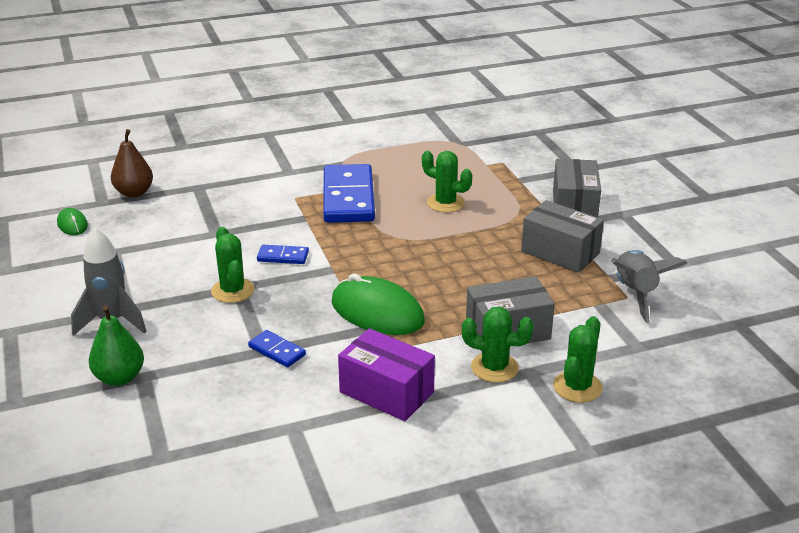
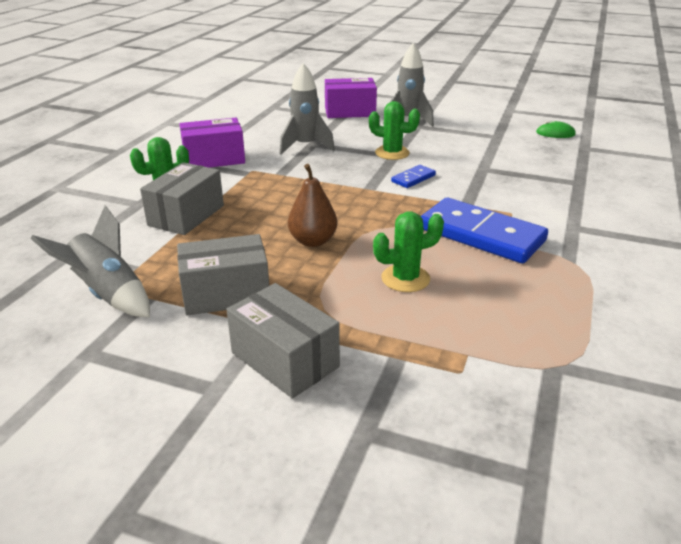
camera: 130 degrees right, 0 degrees up
green pear [89,305,144,386] -> purple box [325,78,377,118]
brown pear [111,129,153,197] -> brown pear moved to [288,164,337,247]
blue domino [248,330,306,367] -> grey rocket [280,63,335,155]
green mouse [332,273,425,335] -> none
green cactus [553,316,603,403] -> none

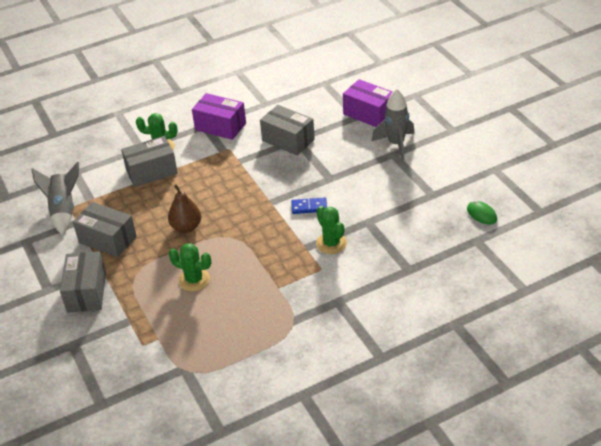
camera: 45 degrees right, 10 degrees up
grey rocket [280,63,335,155] -> grey box [260,105,315,155]
green cactus [369,101,420,160] -> green cactus moved to [316,206,347,254]
blue domino [421,198,548,263] -> none

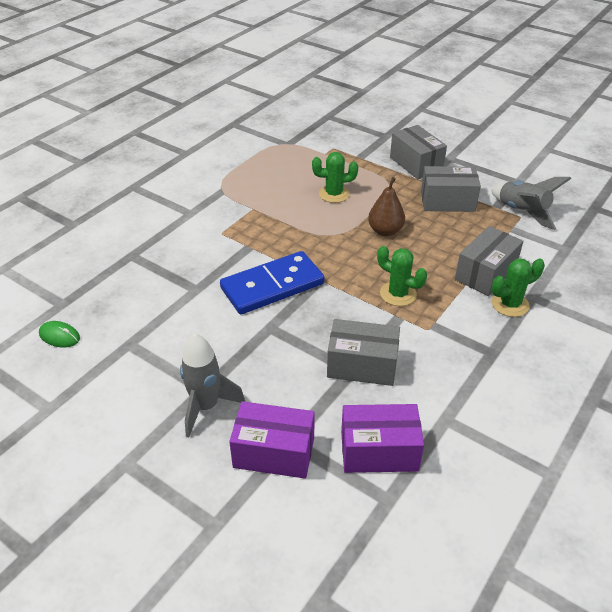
camera: 150 degrees right, 0 degrees up
purple box [192,93,246,140] -> purple box moved to [341,404,424,473]
blue domino [291,197,327,214] -> blue domino [220,251,325,314], size x2.23
green cactus [316,206,347,254] -> green cactus moved to [377,246,427,306]

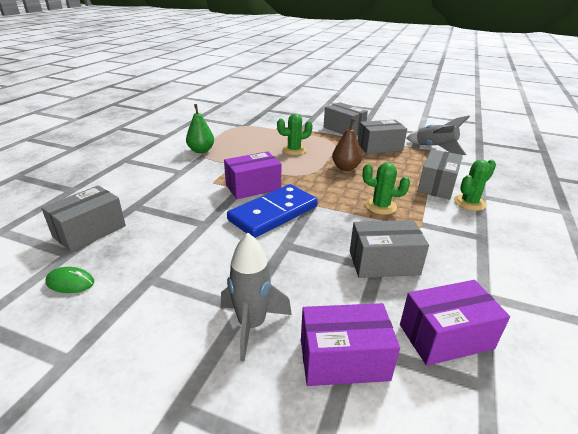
camera: 15 degrees left, 10 degrees down
none -> grey box [41,185,126,252]
none -> green pear [186,104,214,153]
none -> purple box [224,151,281,199]

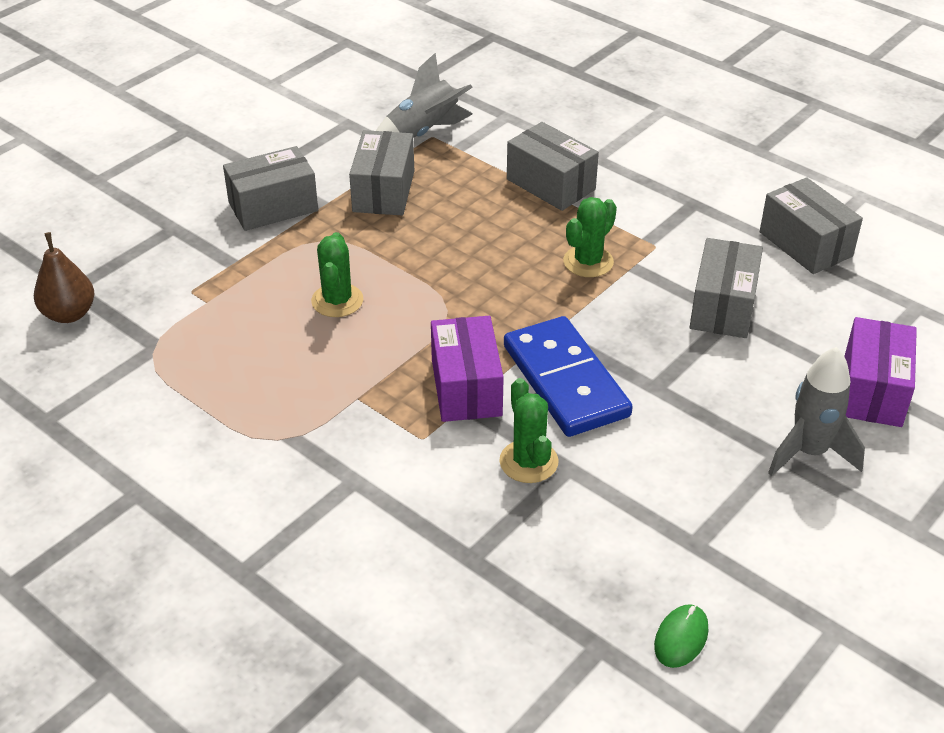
camera: 70 degrees left, 10 degrees up
grey box [41,185,126,252] -> grey box moved to [760,177,863,274]
green pear [186,104,214,153] -> none
brown pear [332,119,362,171] -> brown pear moved to [34,232,95,323]
purple box [400,280,510,366] -> none
green cactus [454,160,496,211] -> green cactus moved to [499,378,559,483]

